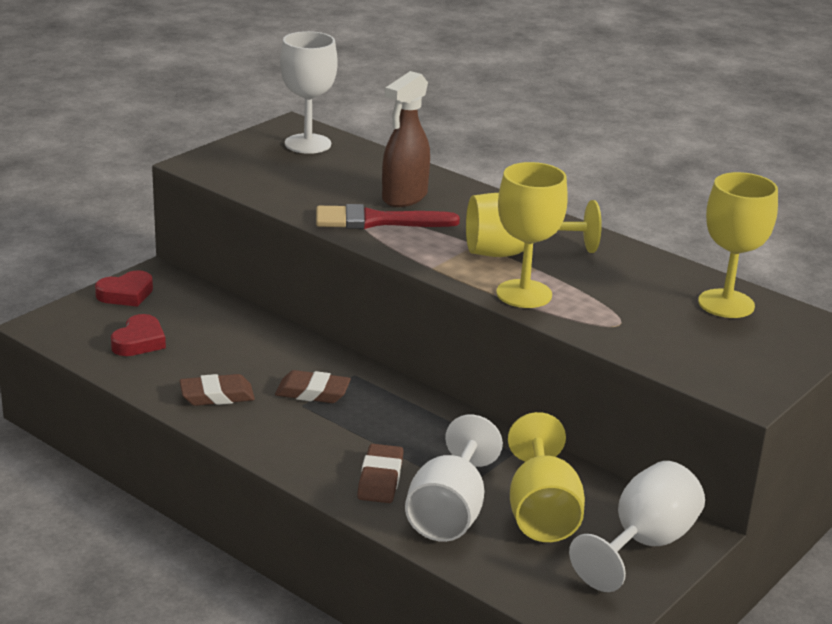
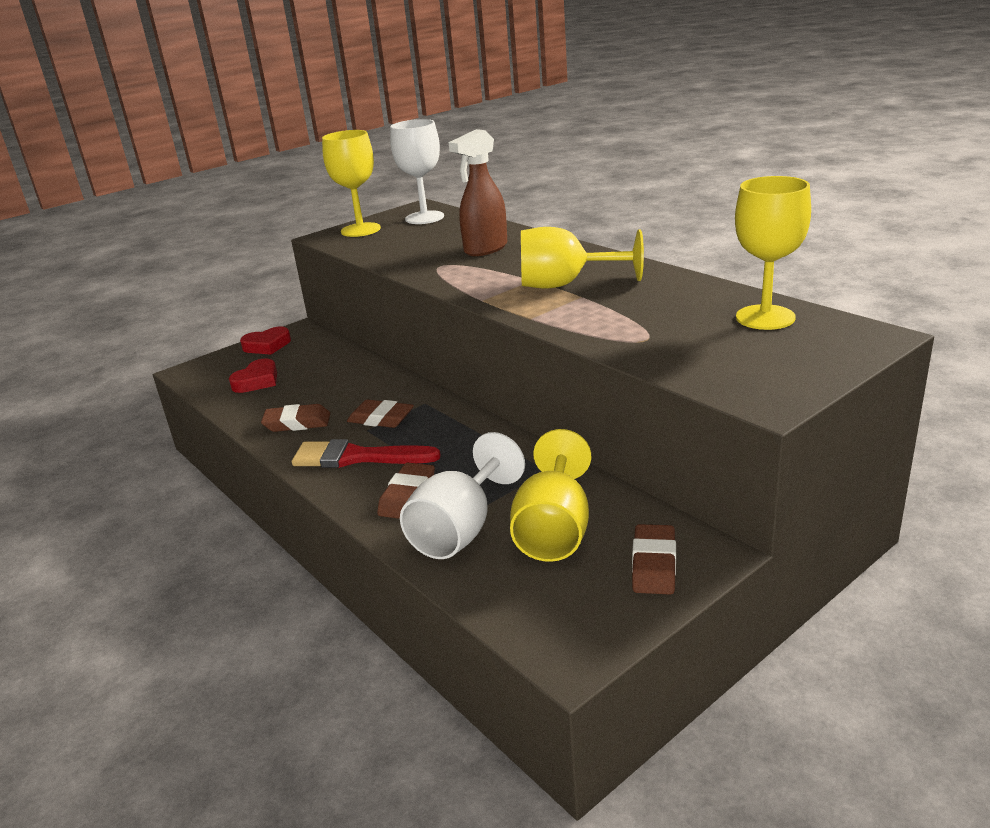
camera: 15 degrees right, 0 degrees up
red brush [316,204,460,229] -> red brush moved to [292,439,441,468]
yellow goblet [496,162,568,308] -> yellow goblet moved to [322,130,381,237]
white goblet [569,461,705,592] -> brown eraser [632,524,676,595]

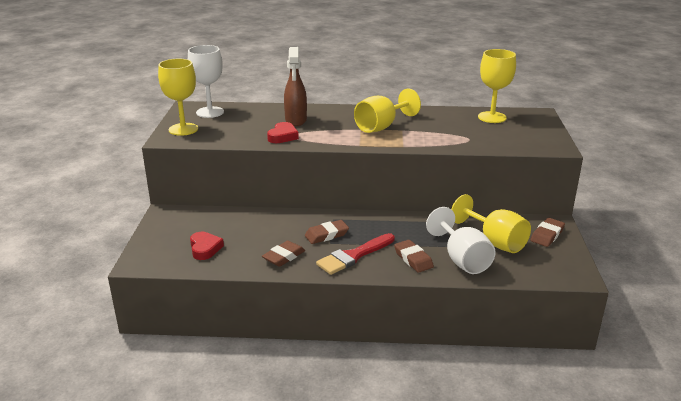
camera: 50 degrees left, 0 degrees up
red heart [240,327,291,355] -> red heart moved to [267,122,299,143]
brown eraser [632,524,676,595] -> brown eraser turned 75 degrees clockwise [530,218,565,247]

